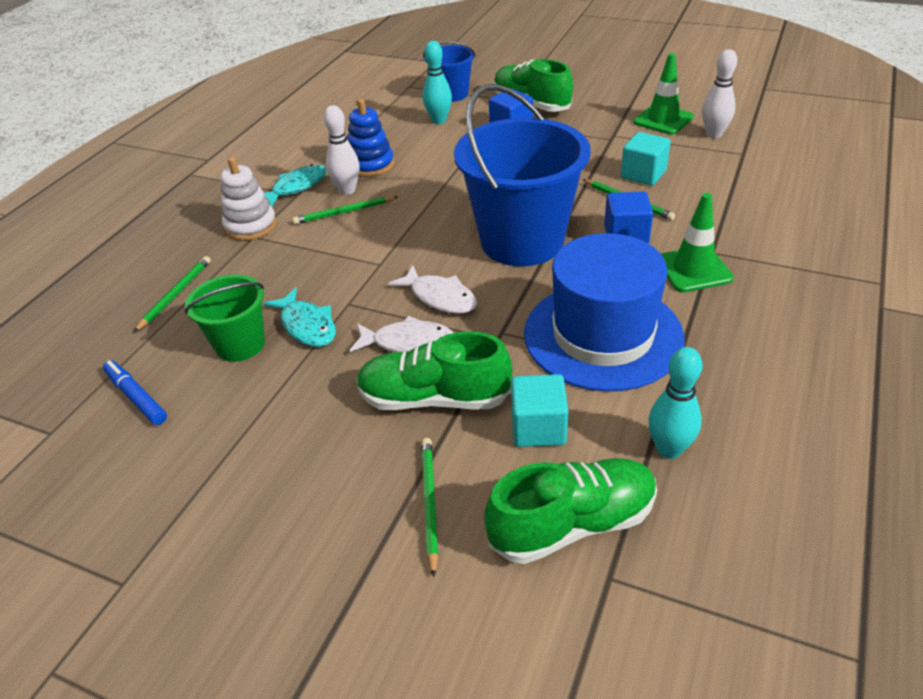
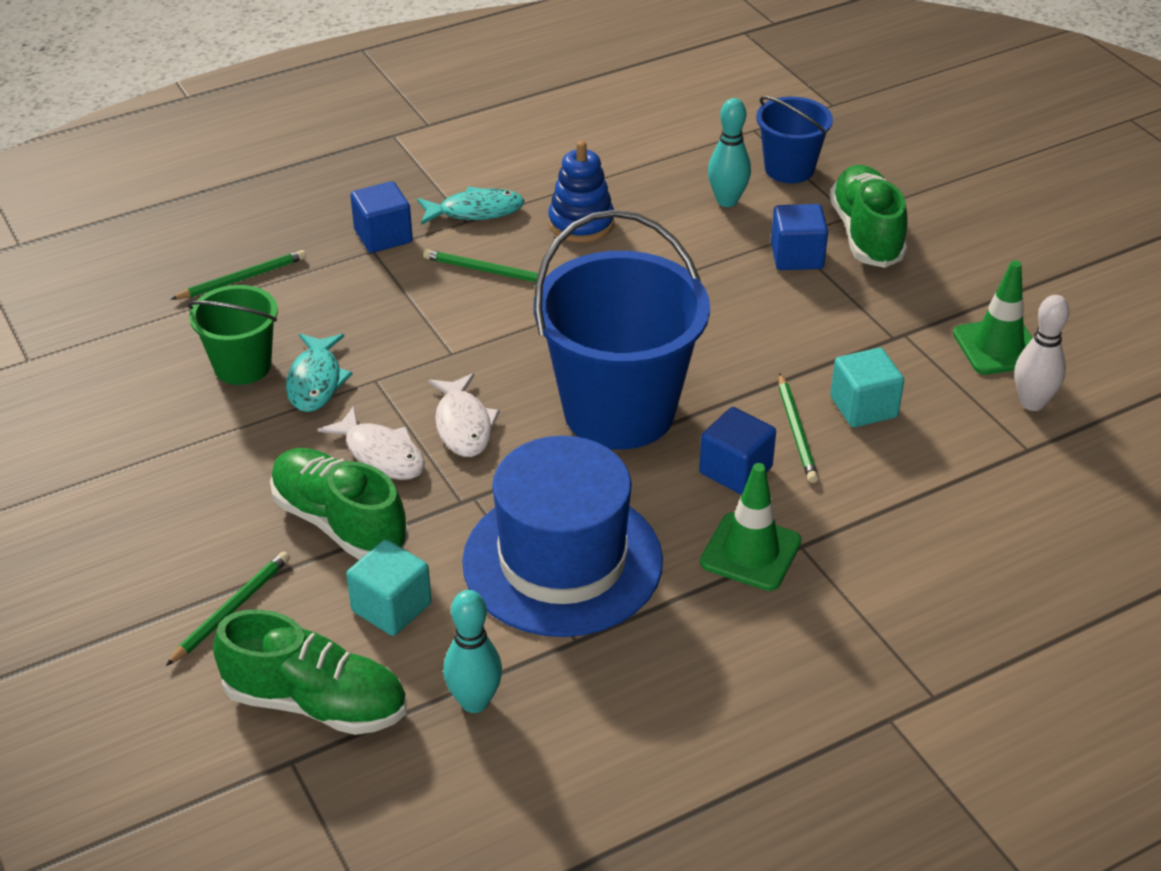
camera: 35 degrees right, 0 degrees up
blue marker [103,360,167,425] -> none
white stacking toy [220,157,277,241] -> blue cube [350,181,413,253]
white bowling pin [324,105,360,195] -> none

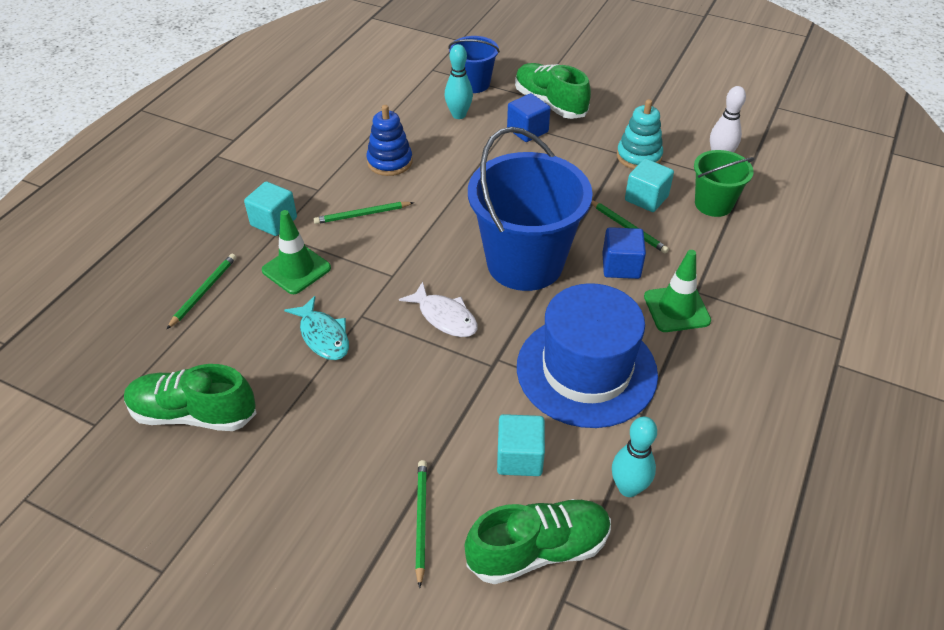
camera: 35 degrees left, 5 degrees up
green bucket [188,285,278,385] -> green bucket moved to [694,150,754,217]
green shoe [270,448,409,560] -> green shoe moved to [124,364,257,431]
white fish [317,406,425,480] -> none
blue cube [350,181,413,253] -> turquoise cube [244,181,297,236]
turquoise fish [417,186,525,225] -> none
green traffic cone [953,260,1033,375] -> green traffic cone moved to [262,210,331,294]
none -> turquoise stacking toy [617,99,663,169]

